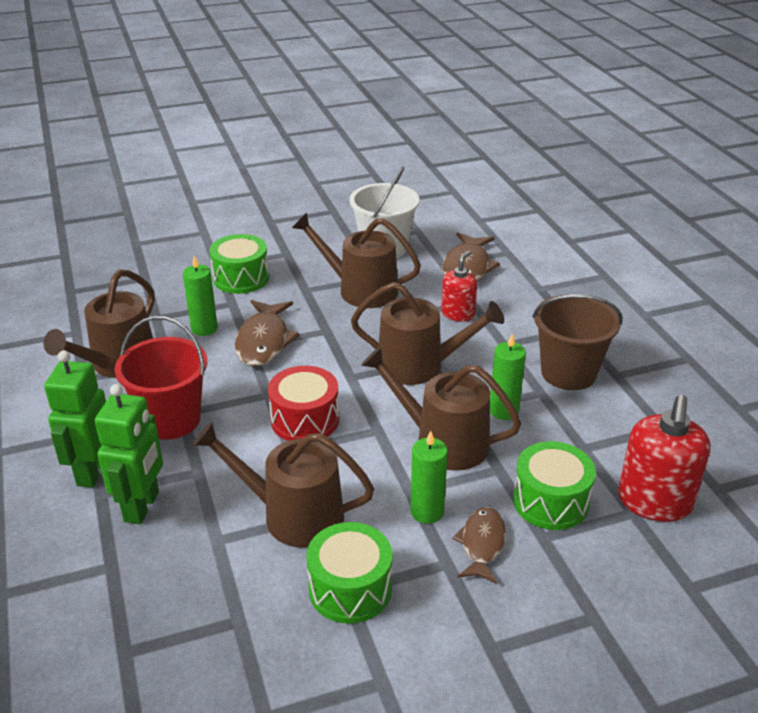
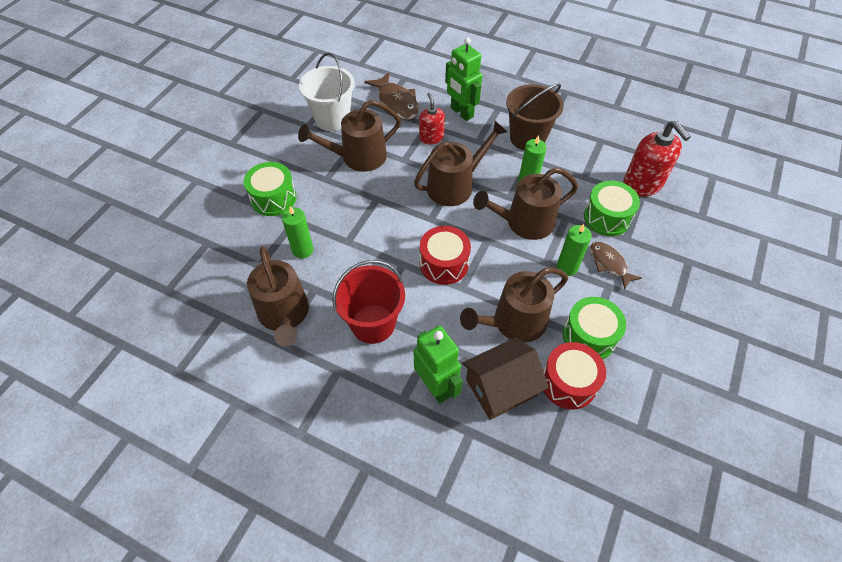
camera: 45 degrees left, 20 degrees up
green robot [44,350,106,488] -> green robot moved to [445,37,482,121]
brown fish [234,300,300,367] -> none
none -> brown house [462,338,549,420]
none -> red drum [543,342,606,410]

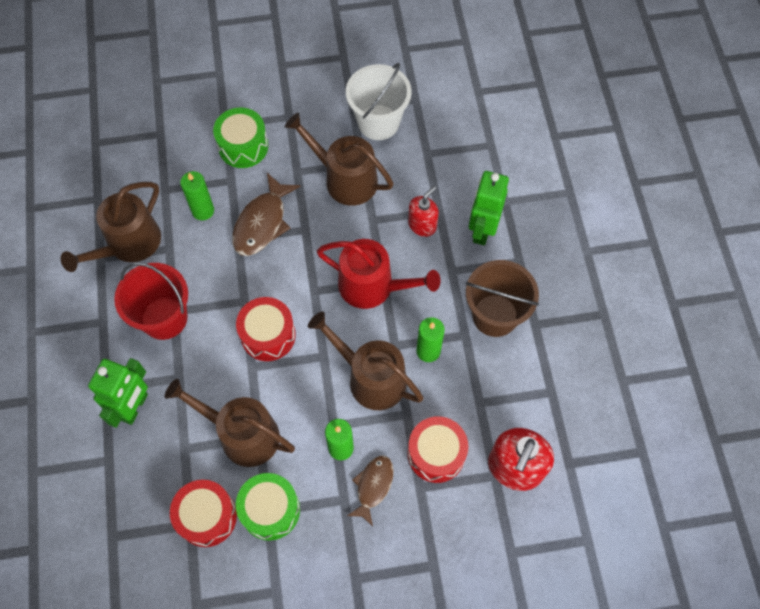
camera: 55 degrees right, 10 degrees up
brown fish [364,72,419,120] -> brown fish moved to [232,173,301,256]
brown watering can [414,121,507,206] -> red watering can [317,239,440,309]
brown house [462,338,549,420] -> none
green drum [584,181,640,236] -> red drum [408,416,468,483]

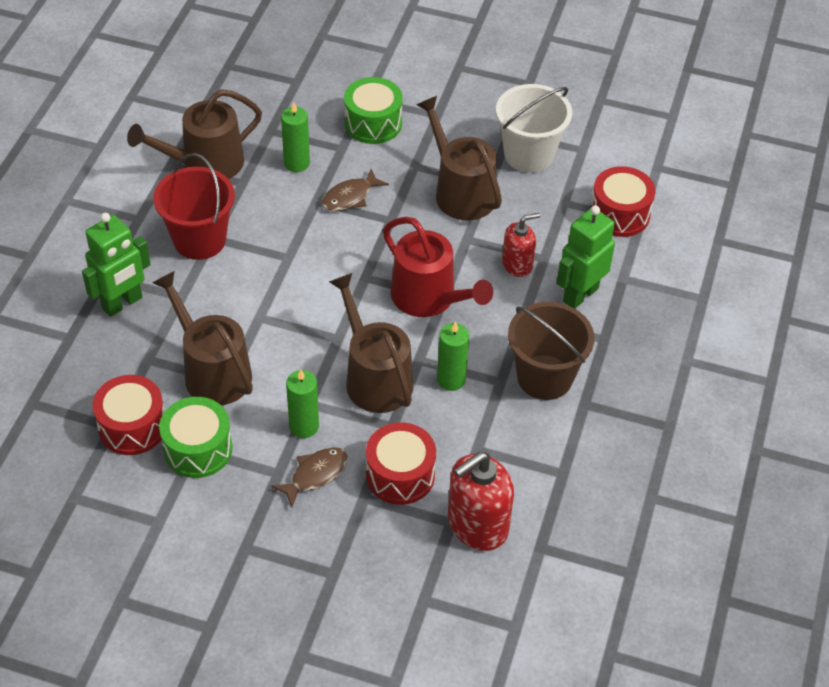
camera: 25 degrees right, 15 degrees down
brown fish [232,173,301,256] -> brown fish [322,169,389,211], size x0.65
red drum [236,297,296,361] -> red drum moved to [590,166,655,237]

